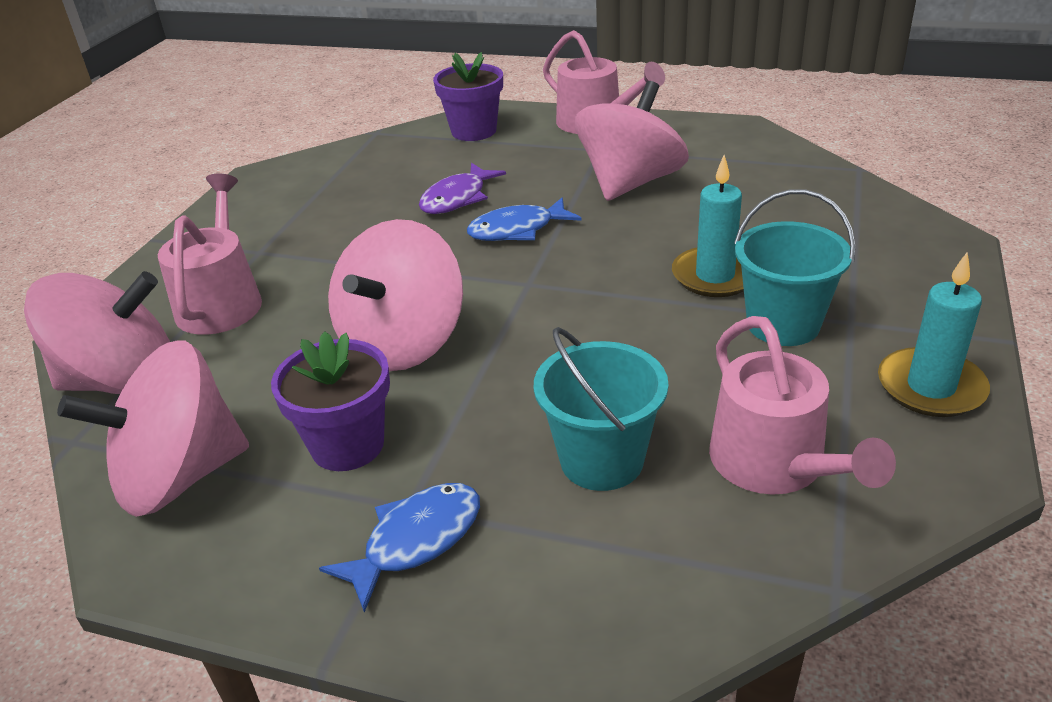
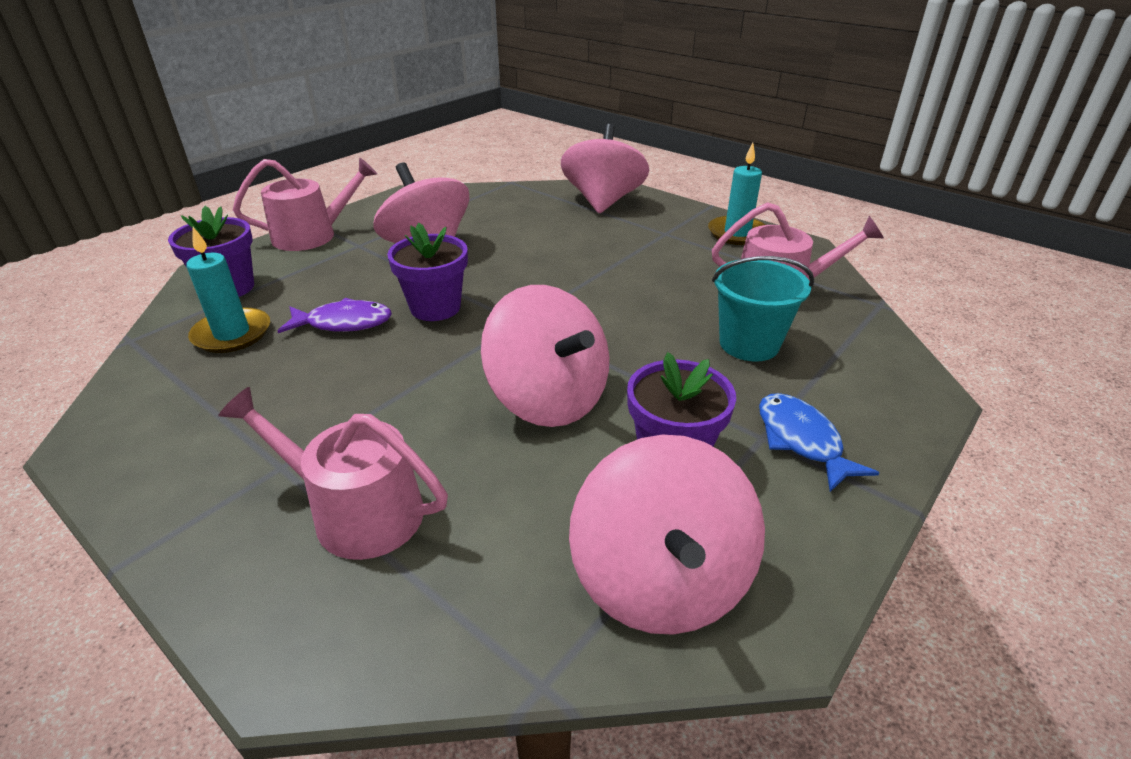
camera: 70 degrees left, 0 degrees up
pink spinning top [24,271,170,394] -> pink spinning top moved to [561,124,649,213]
purple fish [419,163,506,214] -> purple fish turned 60 degrees counterclockwise [278,298,392,333]
blue fish [467,197,582,241] -> purple flower pot [387,223,468,321]
turquoise candle [672,155,744,297] -> turquoise candle moved to [186,227,270,353]
turquoise bucket [734,189,855,346] -> none

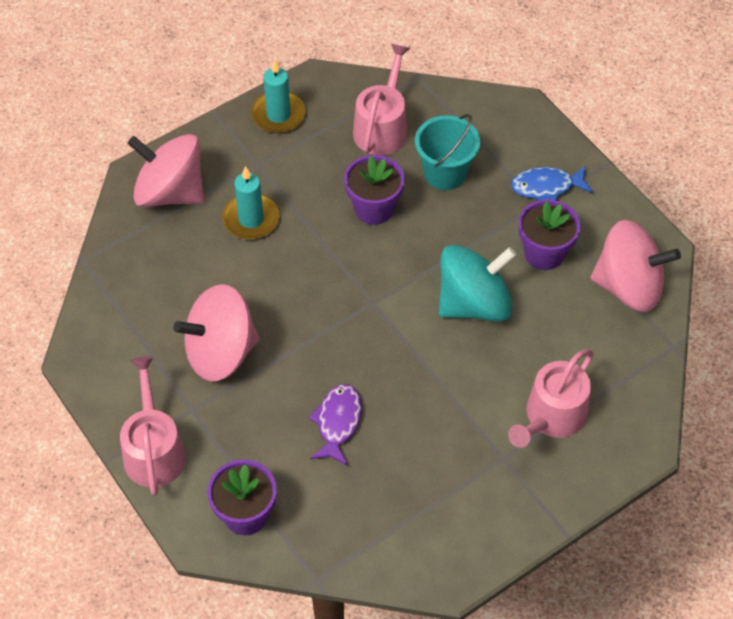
camera: 75 degrees left, 20 degrees up
turquoise candle [186,227,270,353] -> turquoise candle moved to [222,166,279,240]
purple flower pot [387,223,468,321] -> purple flower pot moved to [344,155,405,225]
pink spinning top [481,285,609,427] -> turquoise spinning top [439,245,516,322]

